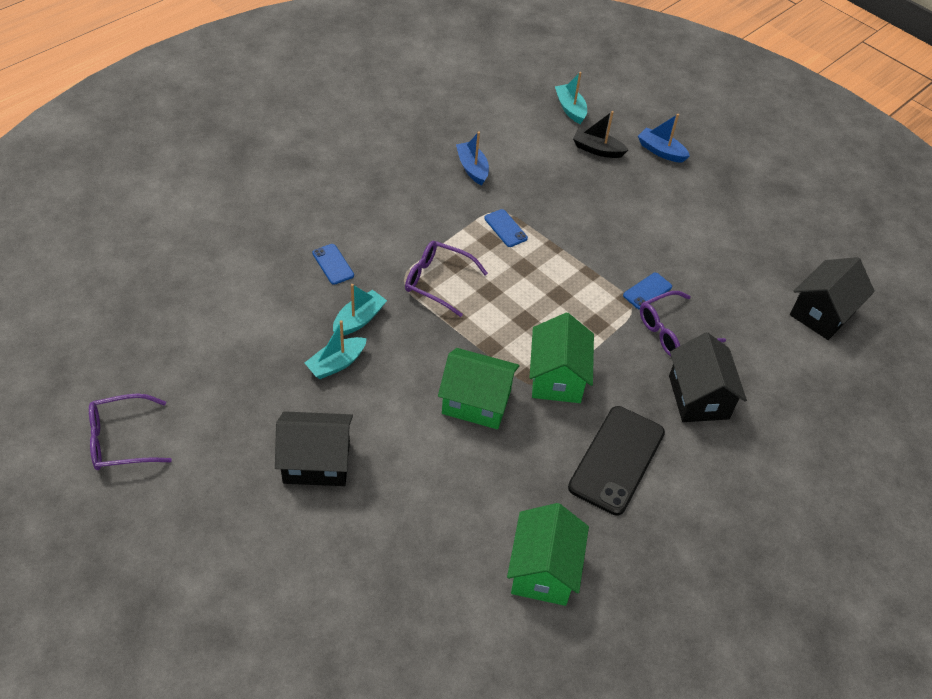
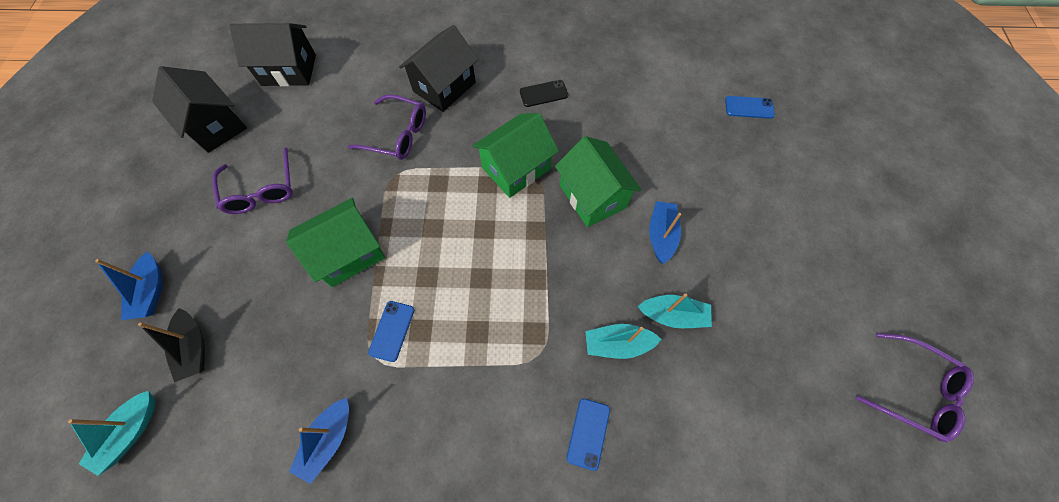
camera: 130 degrees left, 15 degrees up
black house [275,411,353,486] -> black house moved to [152,66,247,153]
purple glasses [405,241,488,317] -> purple glasses moved to [212,147,293,214]
green house [507,503,589,606] -> green house moved to [286,198,385,287]
black phone [568,406,665,516] -> black phone [520,80,568,107], size x0.48
blue phone [623,273,672,310] -> blue phone moved to [725,96,775,119]
none -> blue boat [649,201,681,264]

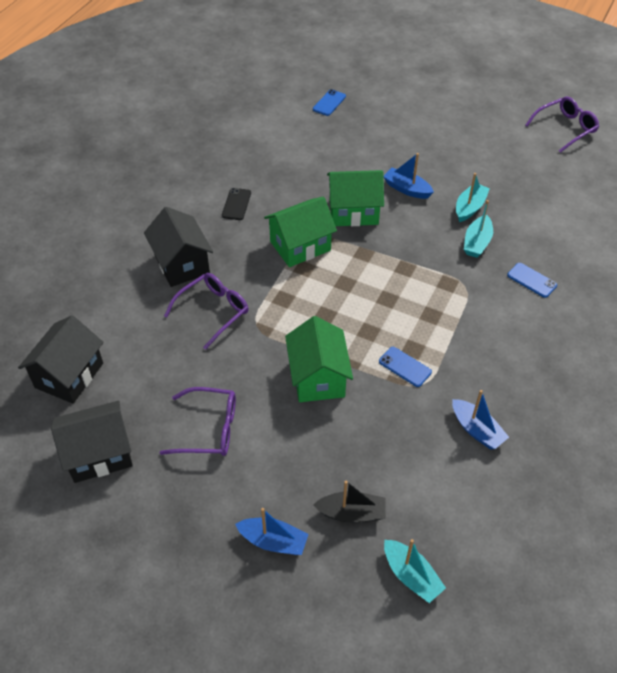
camera: 65 degrees left, 15 degrees down
green house [472,113,559,198] -> green house turned 75 degrees clockwise [264,196,337,267]

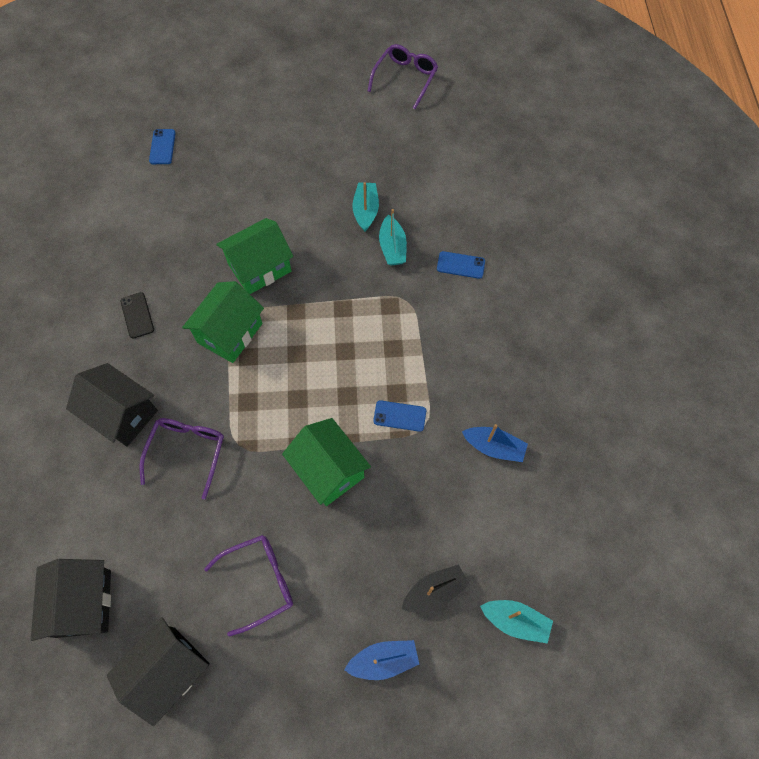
camera: 30 degrees left, 15 degrees up
blue boat [383,153,434,199] -> none

